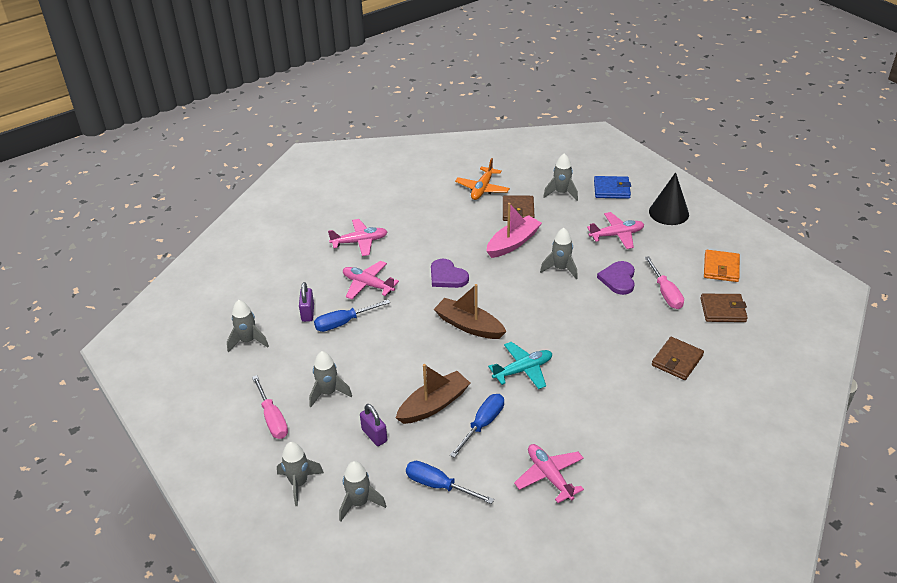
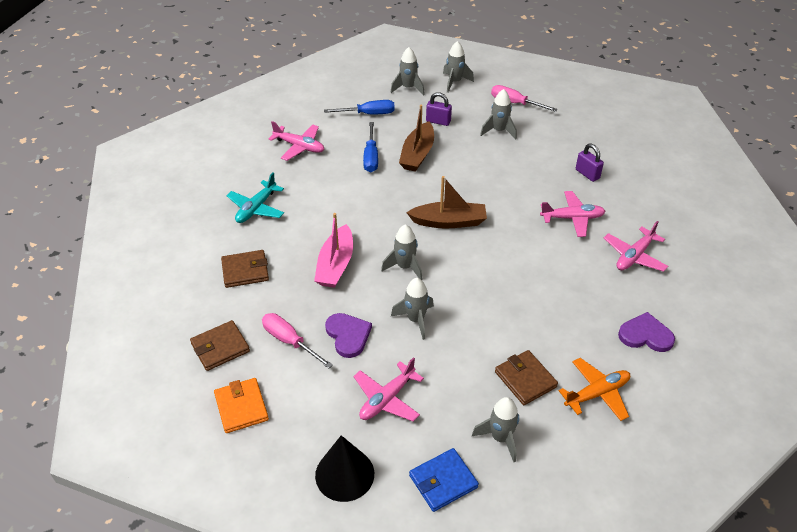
camera: 145 degrees right, 5 degrees up
grey rocket [227,300,269,353] -> grey rocket moved to [381,224,423,280]
blue screwdriver [314,300,390,332] -> none
purple heart [431,259,469,288] -> purple heart moved to [618,312,675,352]
orange plane [455,158,510,200] -> orange plane turned 75 degrees clockwise [559,358,630,421]
pink boat [486,203,542,258] -> pink boat moved to [314,213,353,288]
turquoise plane [488,342,552,389] -> turquoise plane moved to [226,173,284,223]
brown wallet [652,337,704,380] -> brown wallet turned 75 degrees clockwise [221,250,269,288]

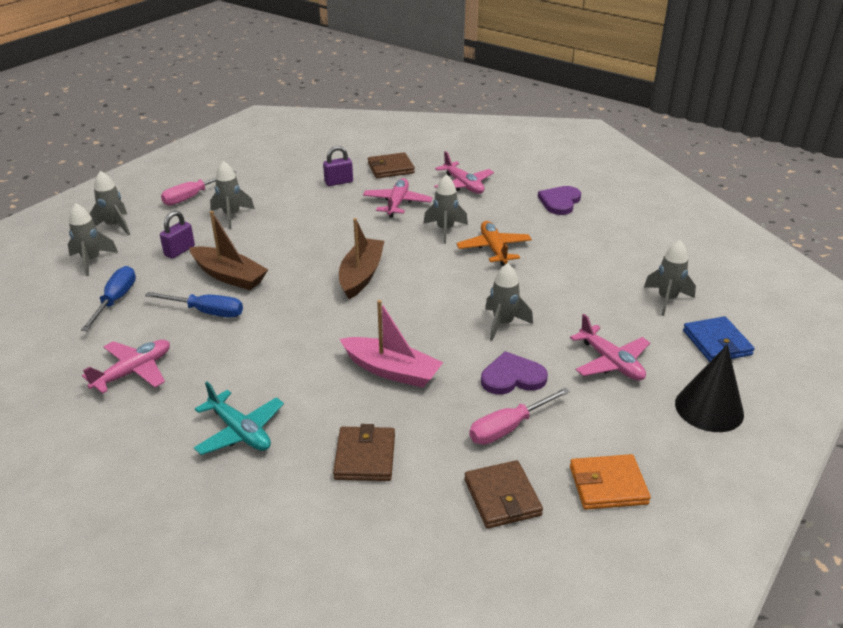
camera: 75 degrees left, 10 degrees down
grey rocket [381,224,423,280] -> grey rocket moved to [423,174,468,244]
brown wallet [495,350,558,405] -> brown wallet moved to [368,152,415,178]
orange plane [559,358,630,421] -> orange plane moved to [456,221,532,266]

